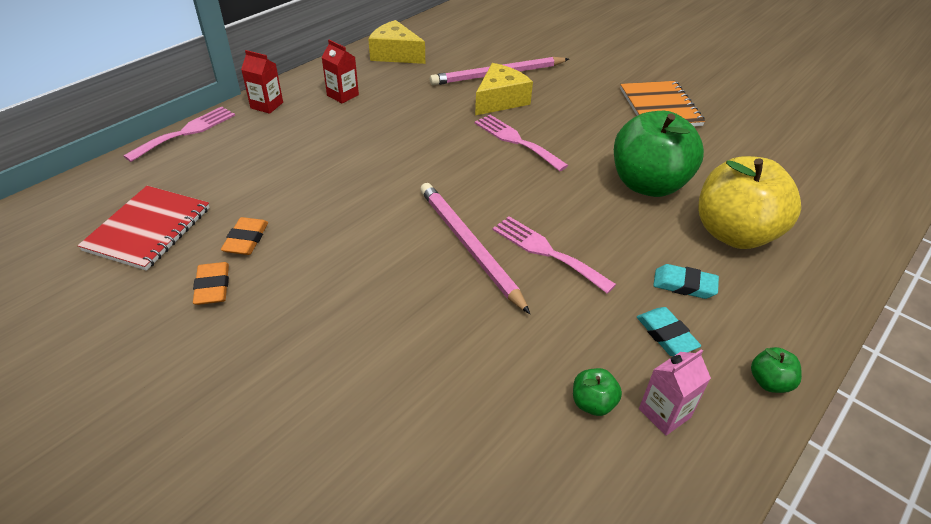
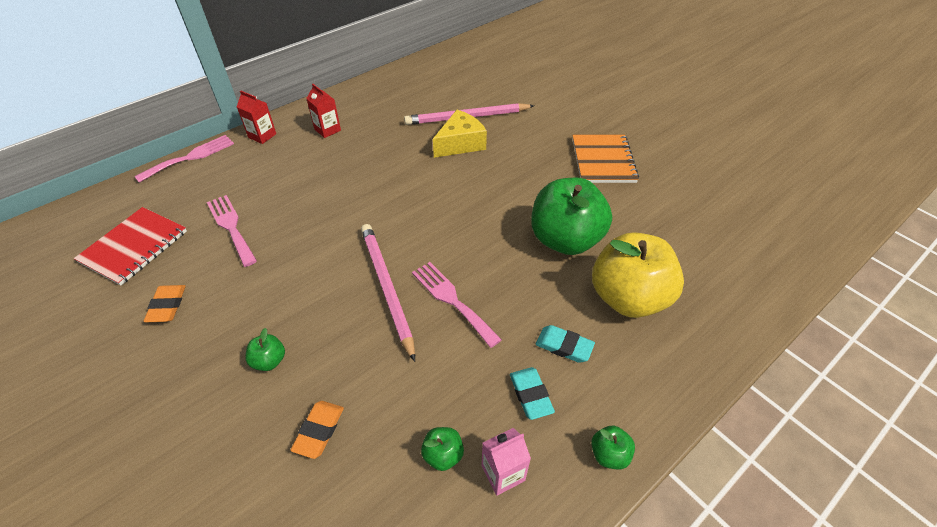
camera: 10 degrees right, 5 degrees up
orange eraser [221,217,268,255] -> orange eraser moved to [290,401,344,459]
yellow cheese [368,20,425,64] -> none
pink fork [475,115,569,171] -> pink fork moved to [207,195,257,267]
none -> green apple [245,328,285,371]

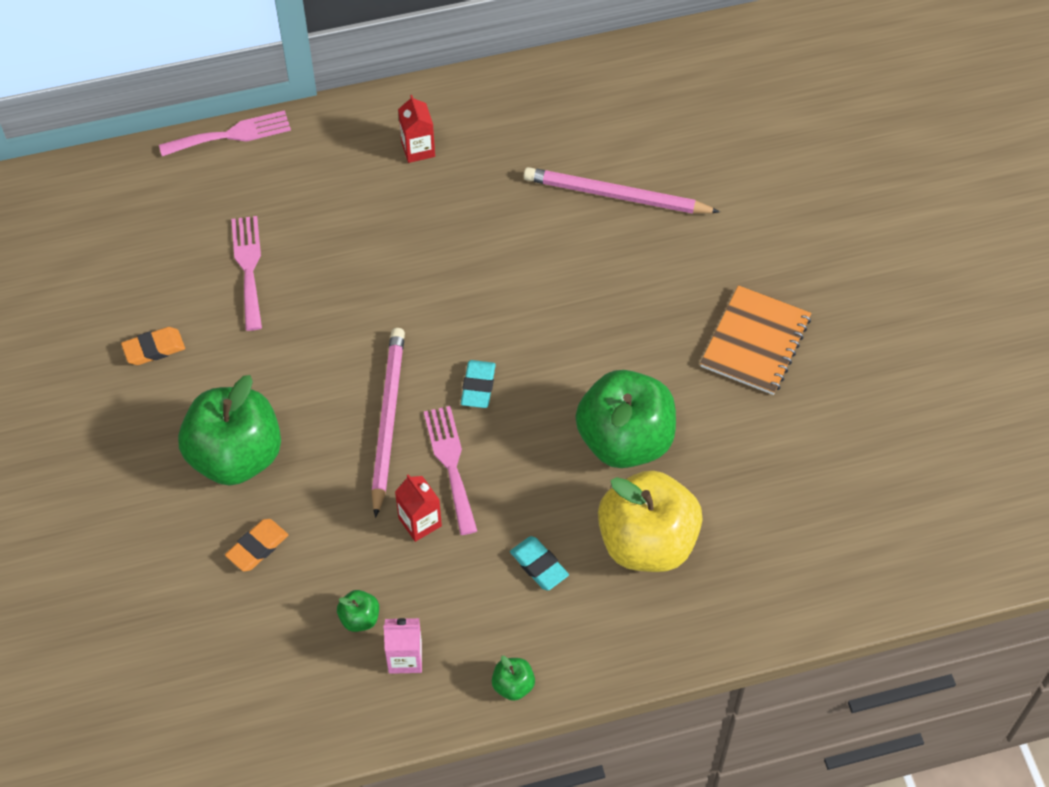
camera: 25 degrees right, 10 degrees up
red notebook [74,207,187,286] -> none
orange eraser [143,285,186,322] -> orange eraser turned 45 degrees clockwise [121,327,185,365]
red carton [237,90,276,144] -> red carton moved to [395,474,442,542]
green apple [245,328,285,371] -> green apple [178,375,281,486], size x2.48
yellow cheese [433,110,487,158] -> none
turquoise eraser [510,367,555,420] -> turquoise eraser moved to [461,360,496,408]

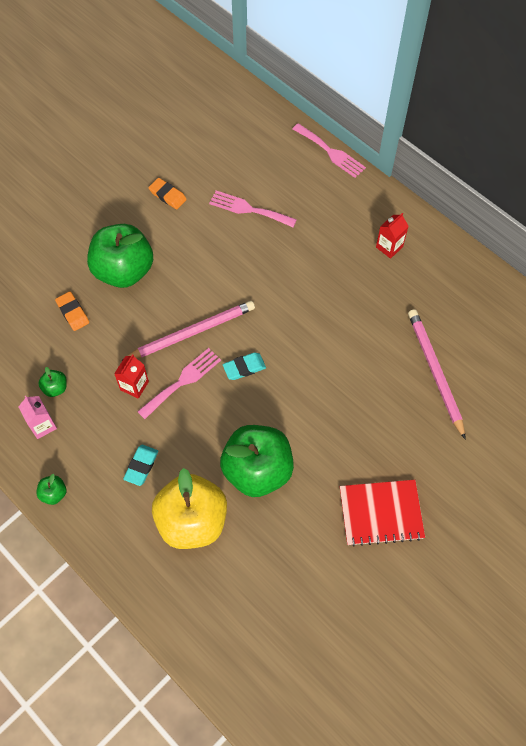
camera: 60 degrees right, 5 degrees up
orange eraser [225,519,288,571] -> orange eraser turned 45 degrees clockwise [55,292,89,331]
pink fork [231,216,262,331] -> pink fork turned 120 degrees counterclockwise [209,191,297,227]
orange notebook [700,285,811,395] -> red notebook [340,480,425,547]

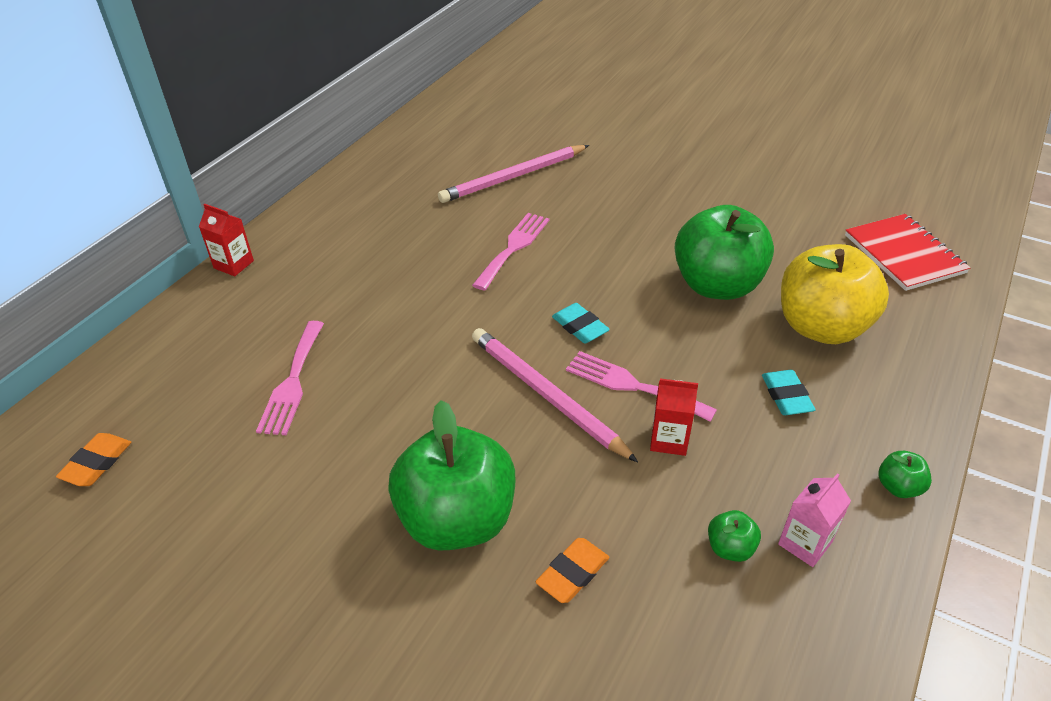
camera: 105 degrees left, 20 degrees down
turquoise eraser [123,445,158,486] -> turquoise eraser turned 75 degrees clockwise [762,370,816,415]
orange eraser [148,178,187,209] -> orange eraser moved to [56,433,131,486]
pink fork [293,123,366,178] -> pink fork moved to [472,213,549,291]
red notebook [340,480,425,547] -> red notebook moved to [845,214,970,291]
red carton [376,213,409,259] -> red carton moved to [199,204,254,276]

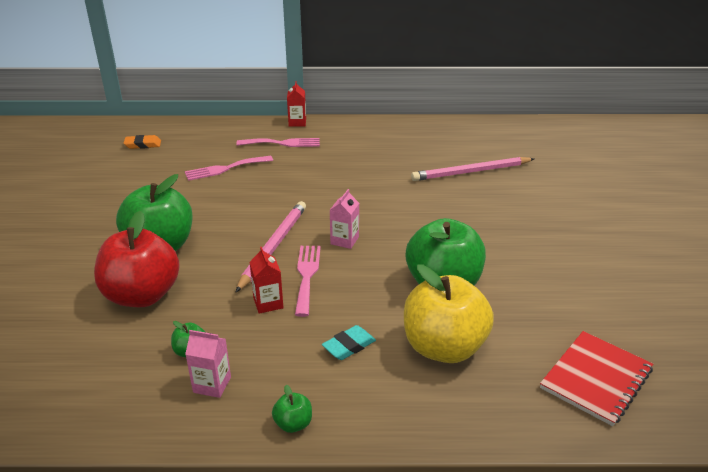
camera: 60 degrees right, 10 degrees down
pink pencil [438,145,589,203] -> pink pencil turned 45 degrees counterclockwise [411,157,534,181]
pink fork [472,213,549,291] -> pink fork moved to [237,138,320,147]
orange eraser [536,538,609,603] -> red apple [94,211,180,307]
turquoise eraser [552,303,610,344] -> pink carton [330,189,359,249]

